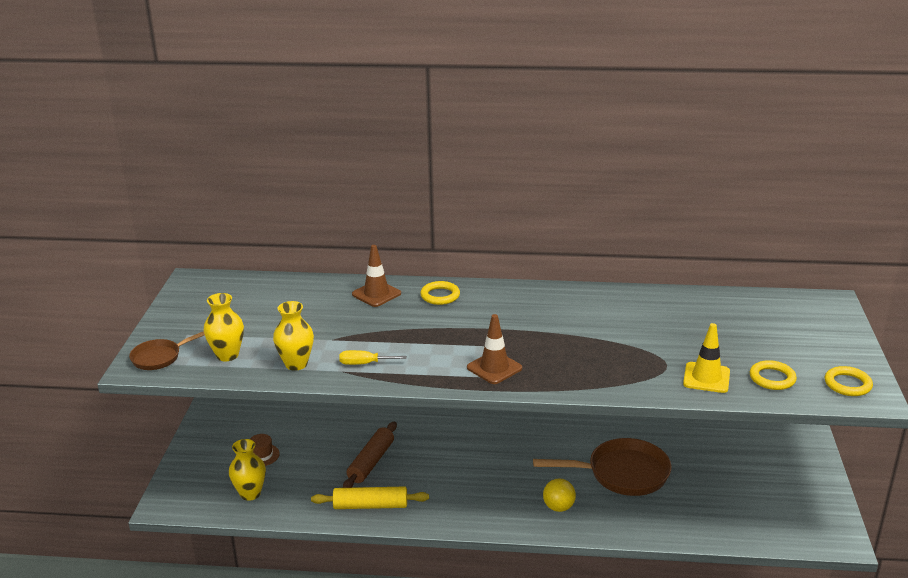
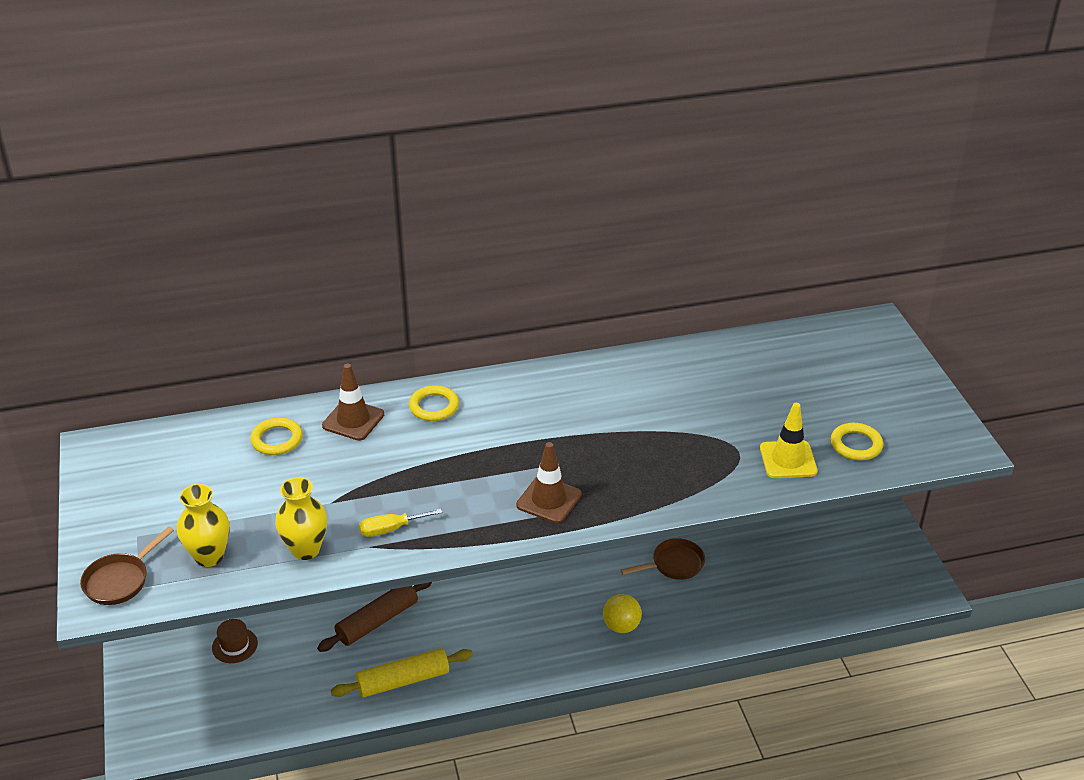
camera: 20 degrees left, 10 degrees up
yellow vase [229,439,266,501] -> none
brown rolling pin [343,422,397,488] -> brown rolling pin turned 45 degrees clockwise [317,582,432,652]
brown pan [533,438,672,496] -> brown pan [621,538,705,580], size x0.55
yellow ring [825,366,873,396] -> yellow ring moved to [250,418,303,455]

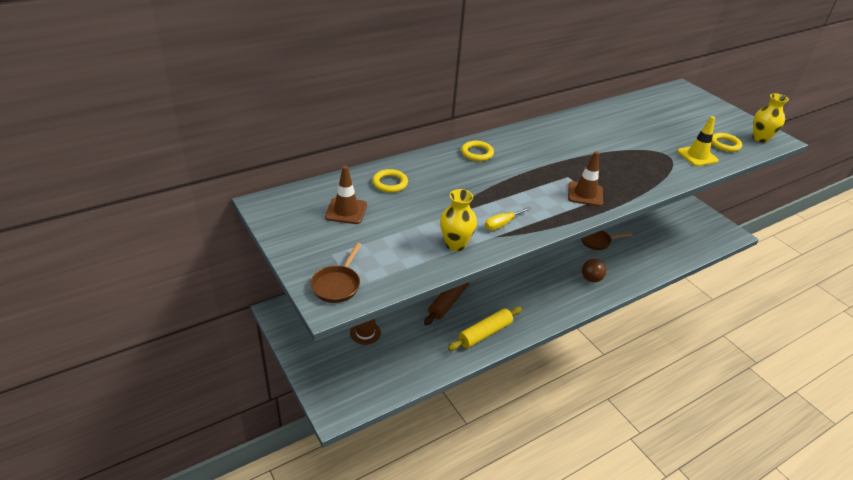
camera: 20 degrees left, 0 degrees up
yellow vase [177,484,230,567] -> yellow vase moved to [753,93,789,143]
brown traffic cone [322,364,384,441] -> brown traffic cone moved to [325,166,367,224]
yellow ball [603,594,642,633] -> brown ball [582,259,606,282]
brown pan [621,538,705,580] -> brown pan turned 150 degrees counterclockwise [581,230,633,250]

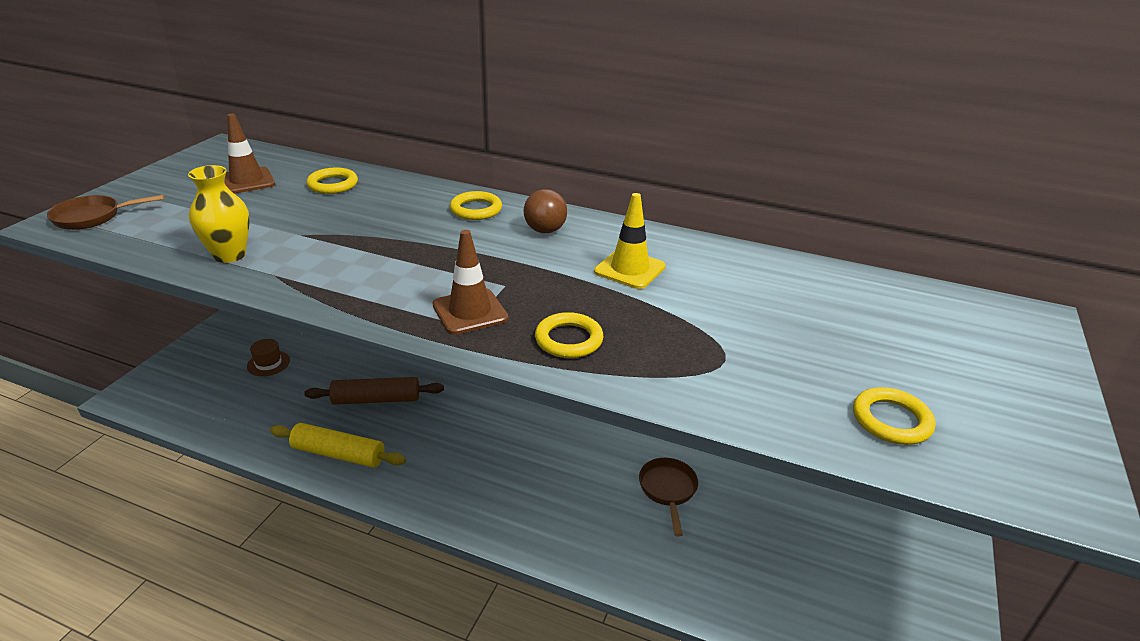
camera: 55 degrees right, 5 degrees down
yellow screwdriver [485,207,532,230] -> none
brown pan [581,230,633,250] -> brown pan turned 45 degrees clockwise [639,458,698,537]
brown ball [582,259,606,282] -> brown ball moved to [523,189,567,233]
yellow traffic cone [677,116,719,166] -> yellow traffic cone moved to [594,193,666,289]
yellow vase [753,93,789,143] -> none
none -> yellow ring [535,312,604,358]

